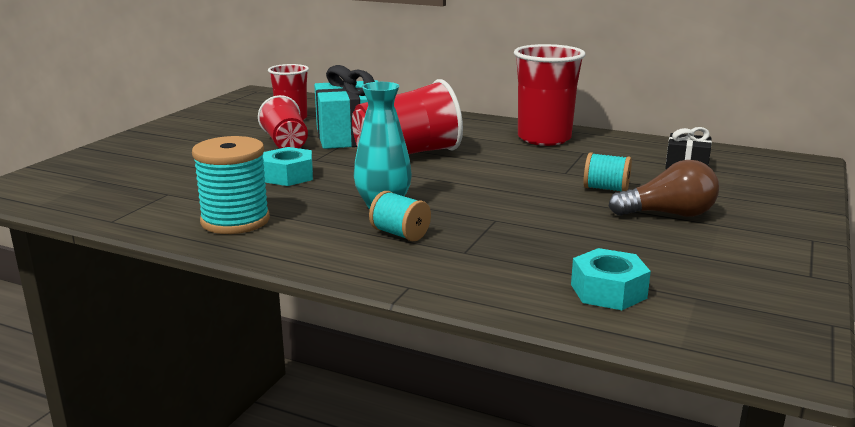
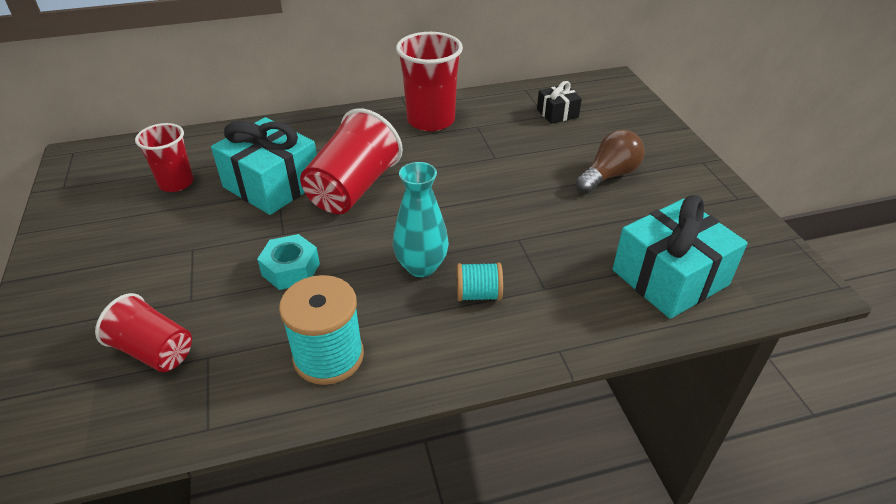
camera: 40 degrees left, 20 degrees up
red cup [258,95,308,148] -> red cup moved to [95,293,192,372]
turquoise nut [571,248,651,310] -> turquoise gift [613,195,748,319]
turquoise spool [584,152,632,191] -> none

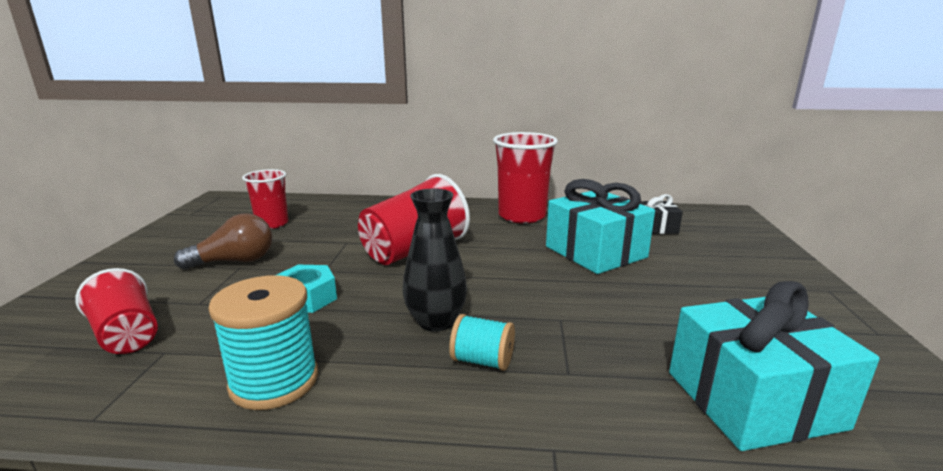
camera: 20 degrees right, 20 degrees down
turquoise gift [211,117,317,215] -> turquoise gift moved to [546,179,655,274]
turquoise vase [393,162,449,277] -> black vase [403,188,467,332]
brown light bulb [576,130,645,193] -> brown light bulb moved to [174,213,272,270]

